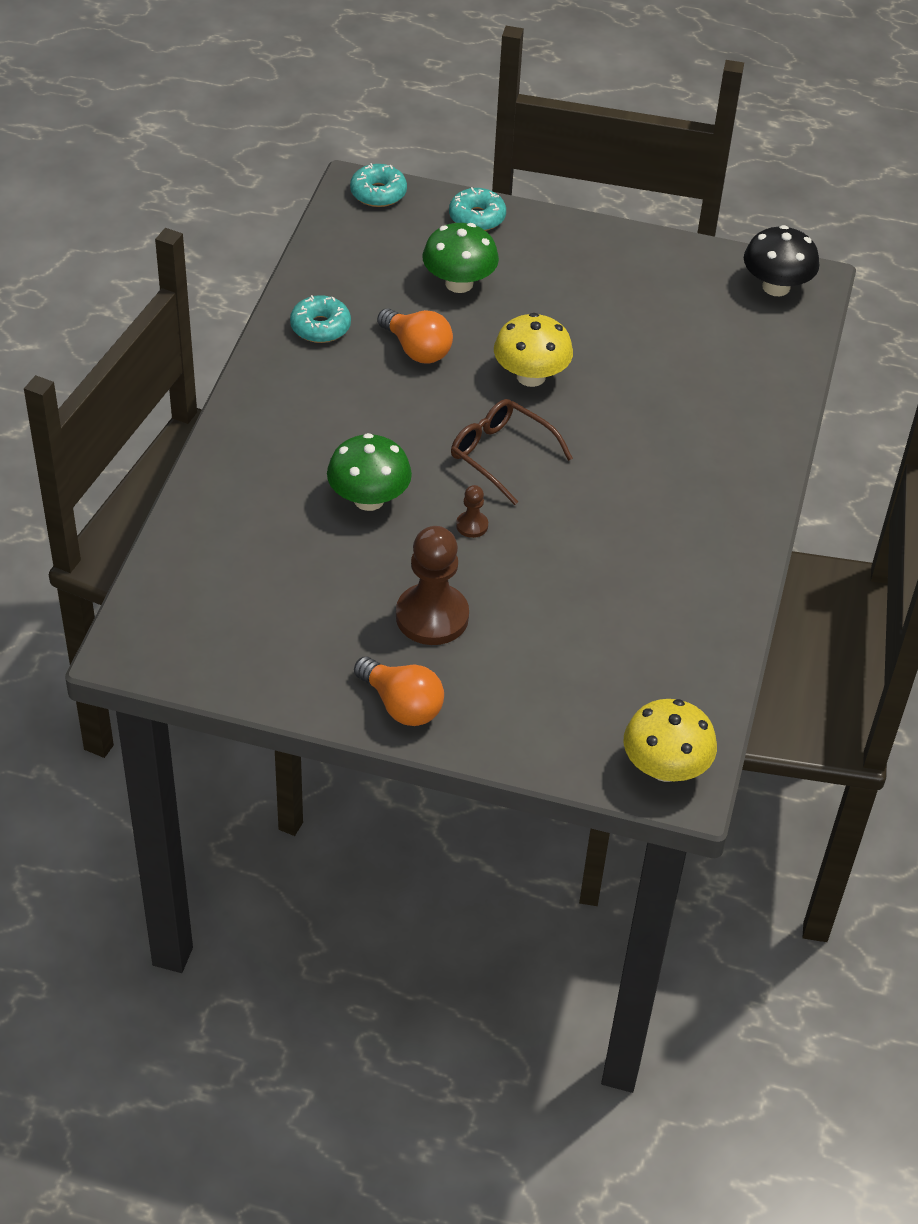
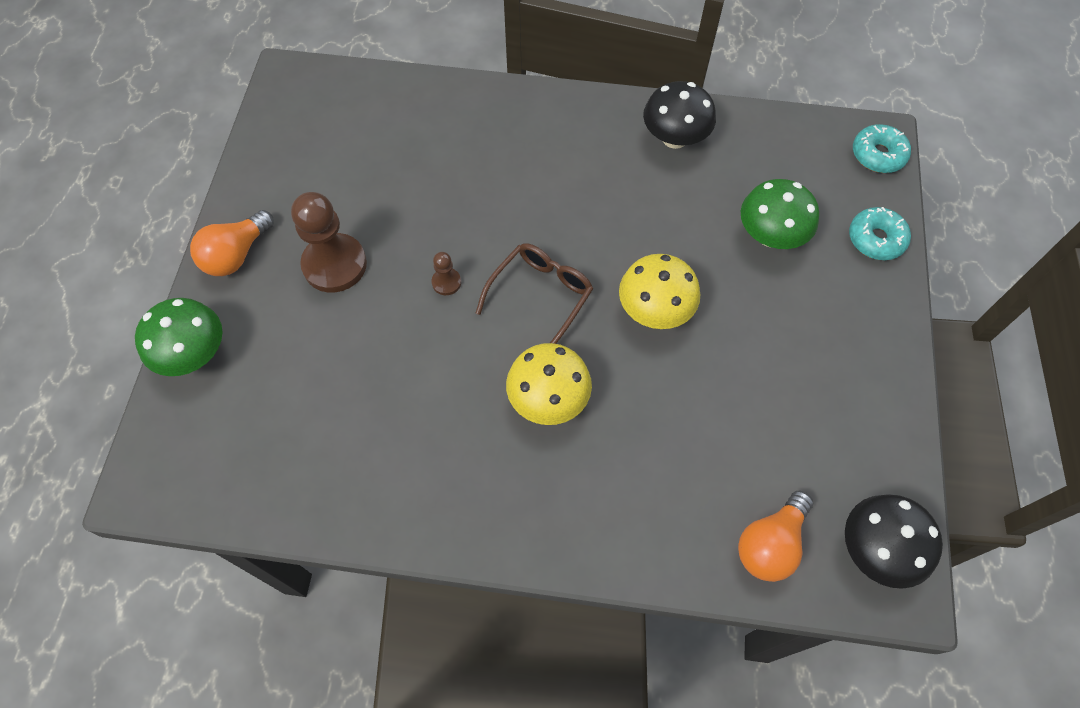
camera: 85 degrees right, 15 degrees up
turquoise donut [290,295,351,343] -> black mushroom [643,81,716,149]
green mushroom [327,433,412,511] -> green mushroom moved to [135,298,222,376]
orange light bulb [377,308,453,363] -> orange light bulb moved to [738,491,813,582]
yellow mushroom [623,699,717,782] -> yellow mushroom moved to [506,343,592,425]

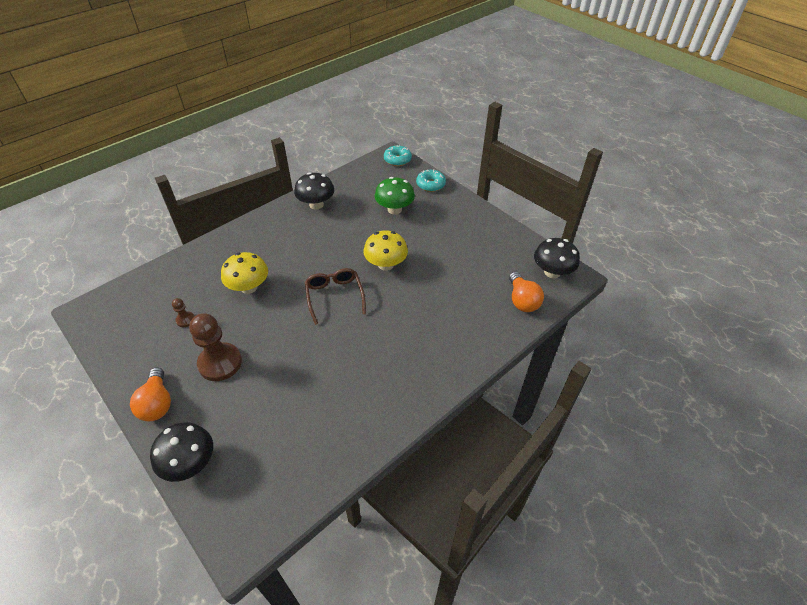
camera: 50 degrees left, 15 degrees down
green mushroom [135,298,222,376] -> black mushroom [150,422,213,482]
brown pawn [432,252,461,295] -> brown pawn moved to [172,298,195,327]
yellow mushroom [506,343,592,425] -> yellow mushroom moved to [221,252,268,294]

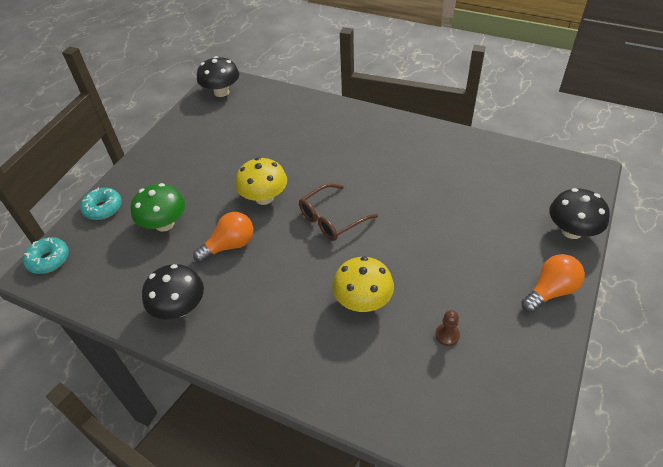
camera: 110 degrees left, 0 degrees up
brown pawn [189,313,242,381] -> none
orange light bulb [509,272,544,312] -> orange light bulb moved to [193,212,254,263]

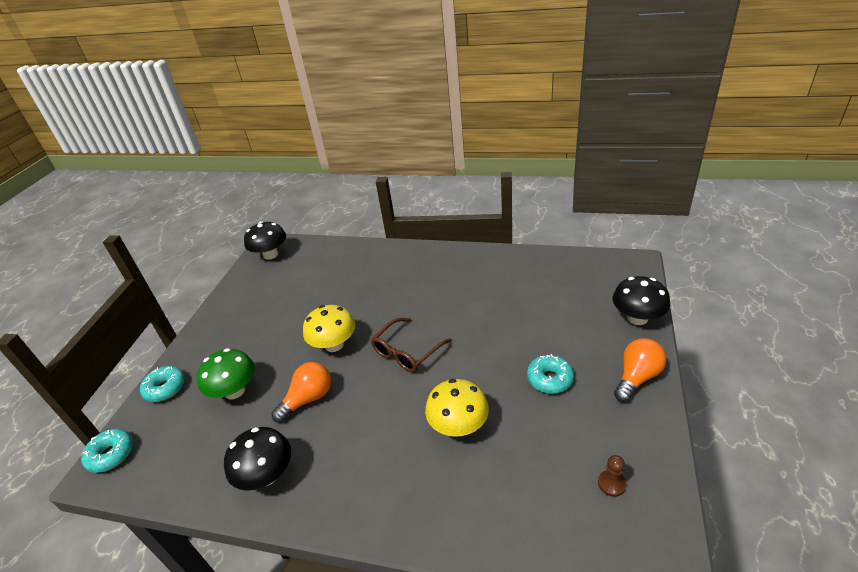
camera: 10 degrees left, 10 degrees down
brown pawn [435,310,460,346] -> brown pawn moved to [598,455,626,497]
none -> turquoise donut [527,354,574,394]

